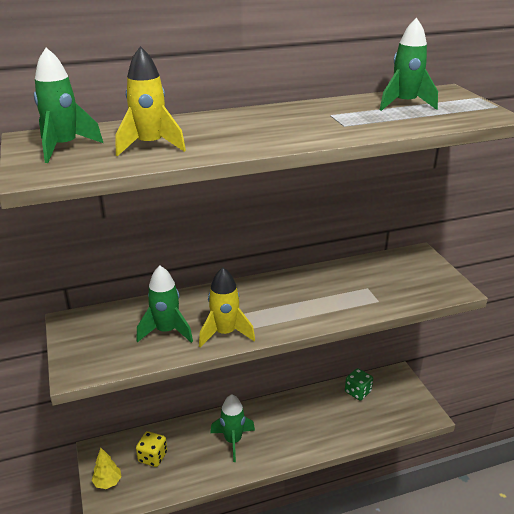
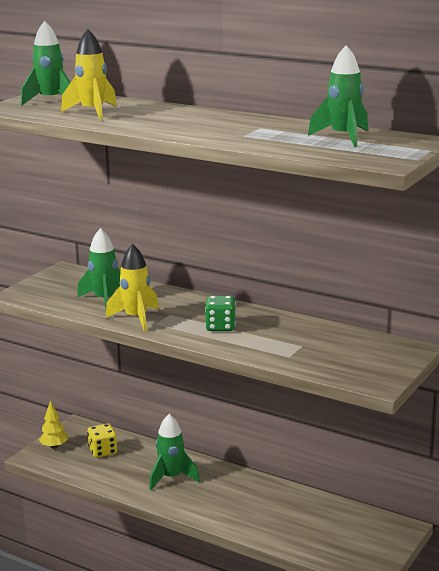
camera: 50 degrees right, 10 degrees down
green dice [345,368,373,401] -> green dice moved to [205,296,236,331]

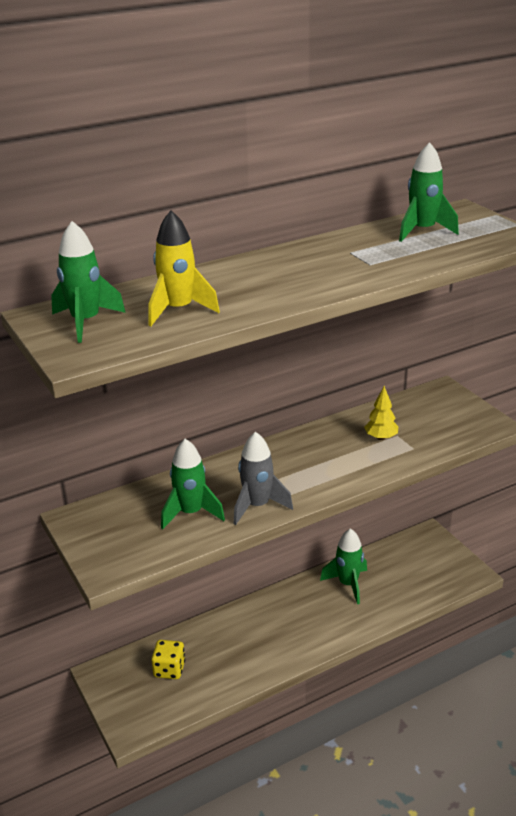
camera: 60 degrees left, 10 degrees up
yellow tree [39,401,68,449] -> yellow tree moved to [364,386,398,440]
yellow rocket [106,244,159,332] -> grey rocket [233,432,293,525]
green rocket [149,414,200,490] -> green rocket moved to [320,528,367,604]
green dice [205,296,236,331] -> none

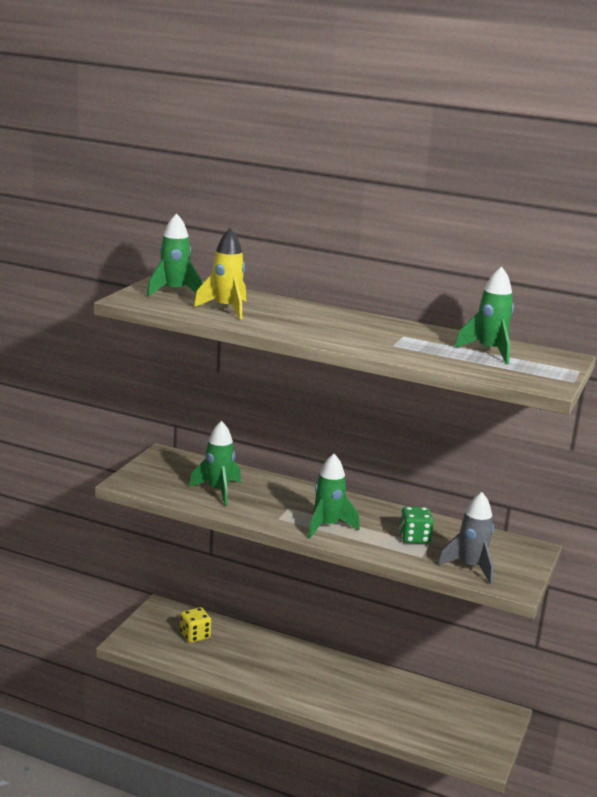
camera: 50 degrees right, 10 degrees down
grey rocket [233,432,293,525] -> grey rocket moved to [437,492,494,585]
green rocket [320,528,367,604] -> green rocket moved to [308,454,360,538]
yellow tree [364,386,398,440] -> green dice [399,507,434,544]

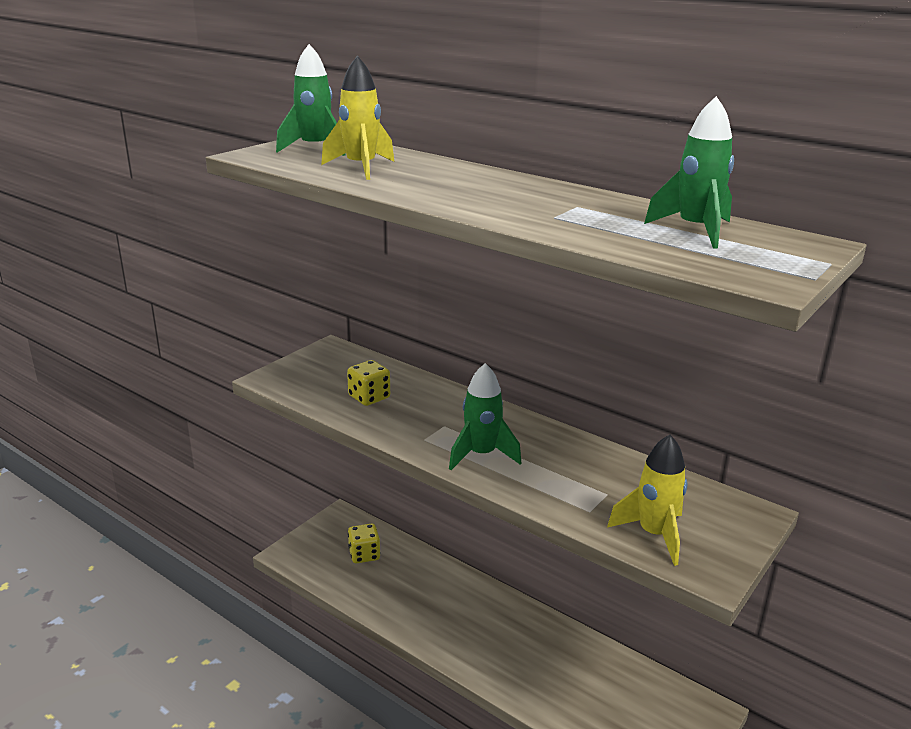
camera: 15 degrees right, 5 degrees up
green rocket [189,421,241,506] -> yellow dice [347,360,390,406]
green dice [399,507,434,544] -> none
grey rocket [437,492,494,585] -> yellow rocket [607,435,687,566]

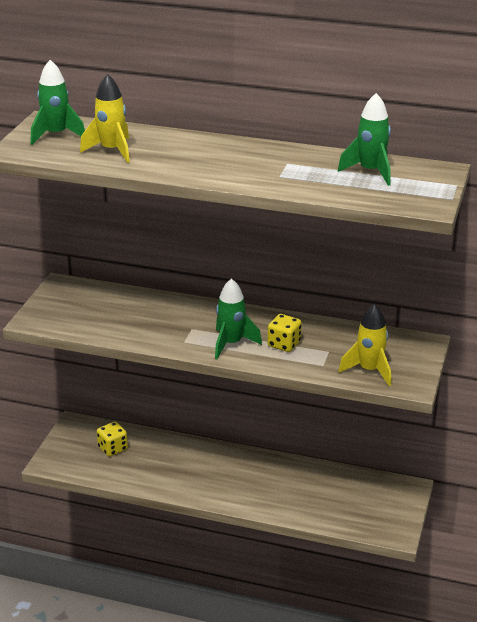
camera: 20 degrees left, 5 degrees up
yellow dice [347,360,390,406] -> yellow dice moved to [267,314,302,352]

